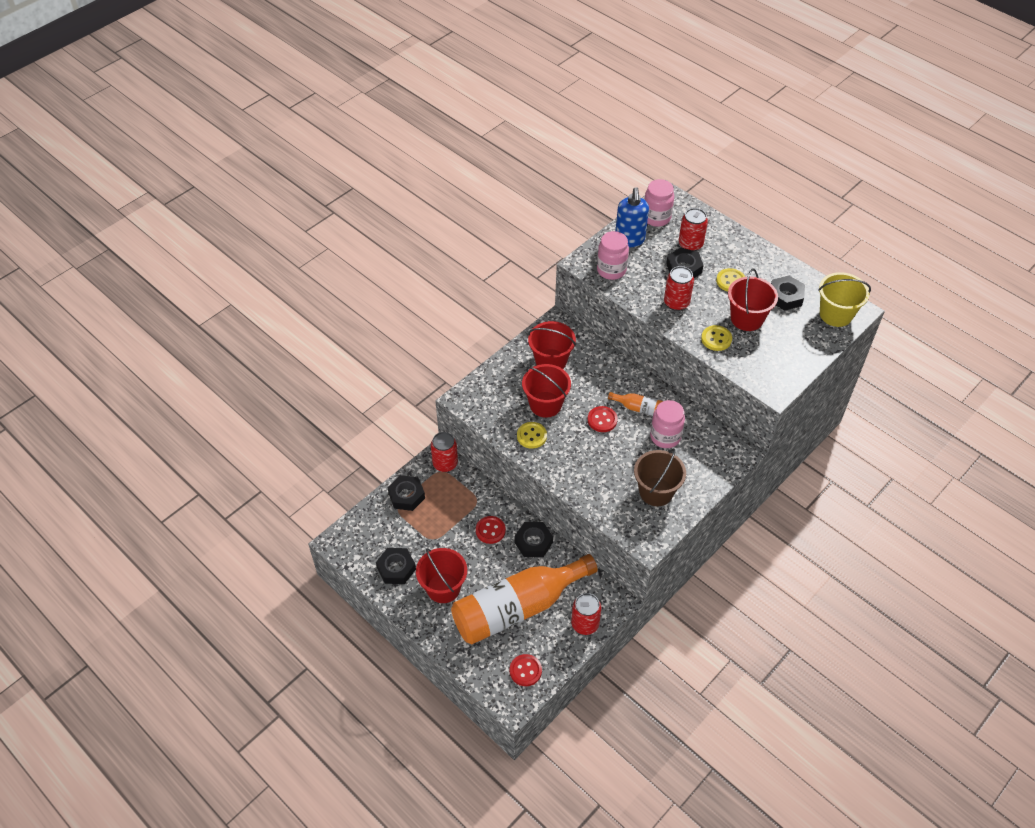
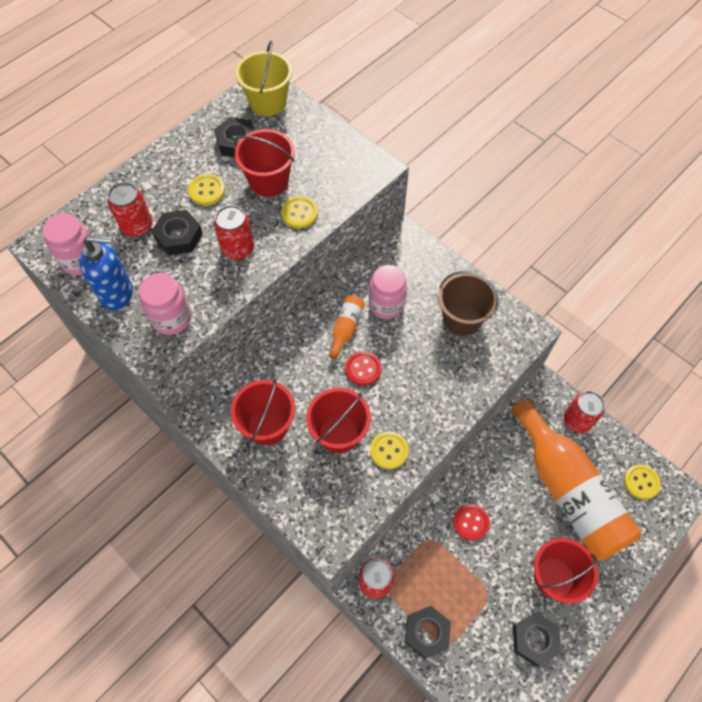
camera: 90 degrees left, 10 degrees up
red button [510,654,542,686] -> yellow button [624,464,661,500]
black nut [514,522,553,557] -> none

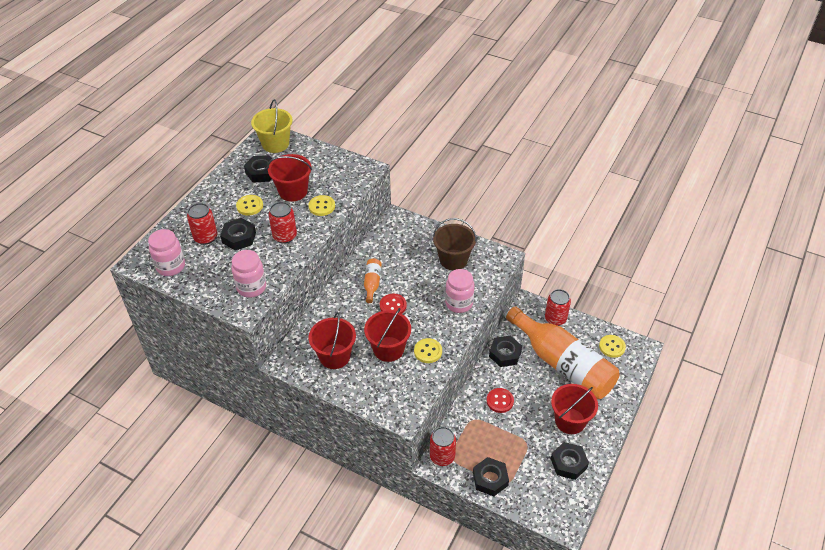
camera: 15 degrees left, 15 degrees down
blue soap dispenser [79,235,133,311] -> none
pink jar [369,265,407,319] -> pink jar moved to [445,269,474,313]
none -> black nut [489,335,522,367]

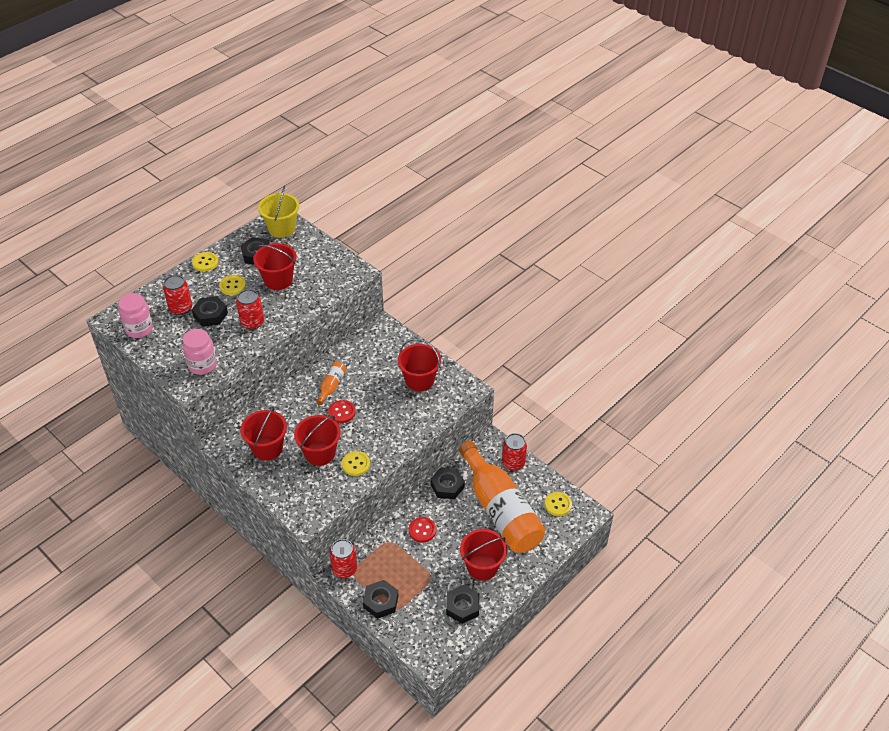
camera: 15 degrees right, 0 degrees up
yellow button [308,195,335,216] -> yellow button moved to [192,252,218,272]
brown bucket [433,218,477,270] -> red bucket [398,339,441,391]
pink jar [445,269,474,313] -> none

